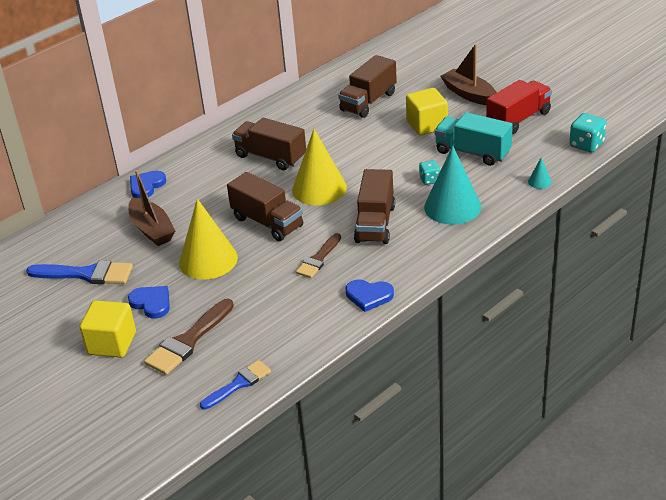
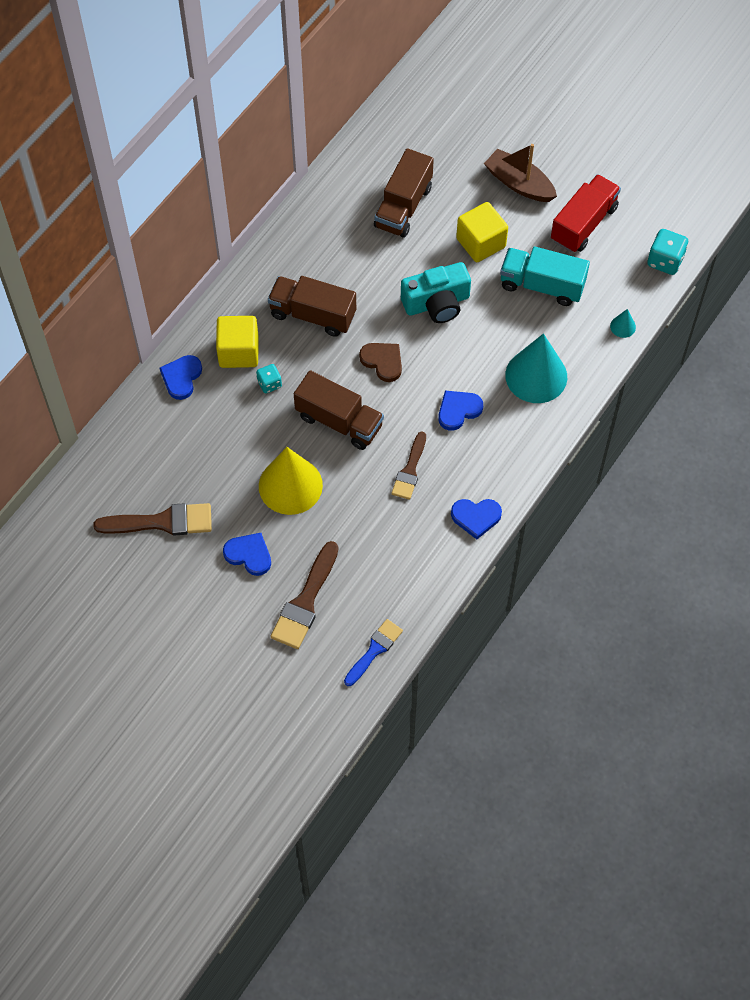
camera: 15 degrees left, 25 degrees up
blue brush [26,260,133,284] -> brown brush [93,503,212,536]
yellow cube [80,301,136,358] -> yellow cube moved to [216,316,259,368]
brown boat [128,170,175,246] -> none
yellow cone [292,129,347,205] -> brown heart [359,343,402,382]
brown truck [354,169,395,244] -> blue heart [438,391,483,431]
turquoise dice [419,160,440,185] -> turquoise dice moved to [256,364,282,393]
none -> turquoise camera [401,262,471,323]

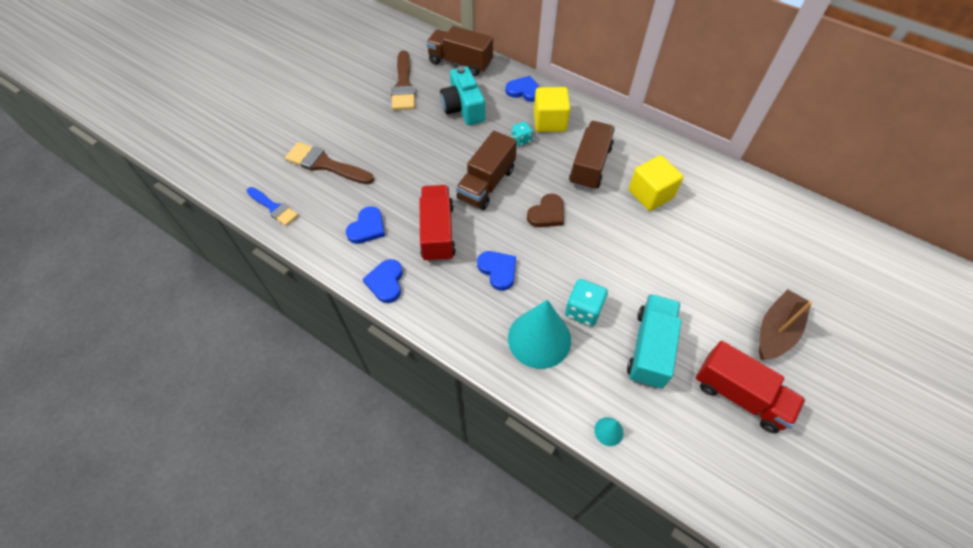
camera: 90 degrees right, 5 degrees down
blue heart [223,533,271,576] -> blue heart moved to [346,206,385,244]
yellow cone [259,447,323,515] -> none
brown truck [374,148,434,238] -> brown truck moved to [426,26,493,76]
brown brush [391,431,426,500] -> red truck [420,185,456,262]
turquoise camera [401,262,471,323] -> turquoise camera moved to [440,66,485,125]
yellow cube [456,202,508,262] -> yellow cube moved to [629,155,684,211]
turquoise dice [647,229,688,275] -> turquoise dice moved to [565,279,608,326]

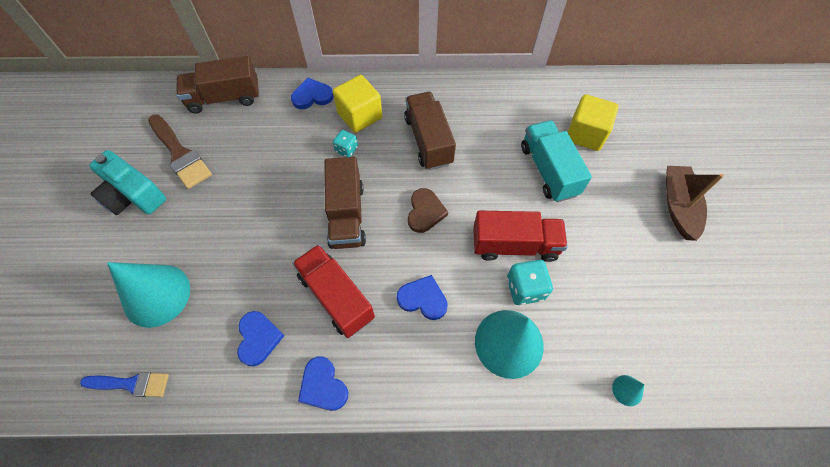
camera: 35 degrees left, 5 degrees up
brown brush [285,142,374,184] -> turquoise cone [107,262,190,328]
turquoise camera [440,66,485,125] -> turquoise camera moved to [89,150,166,215]
turquoise truck [627,294,682,389] -> turquoise truck moved to [521,120,592,202]
yellow cube [629,155,684,211] -> yellow cube moved to [568,94,619,151]
red truck [696,341,806,433] -> red truck moved to [473,210,568,262]

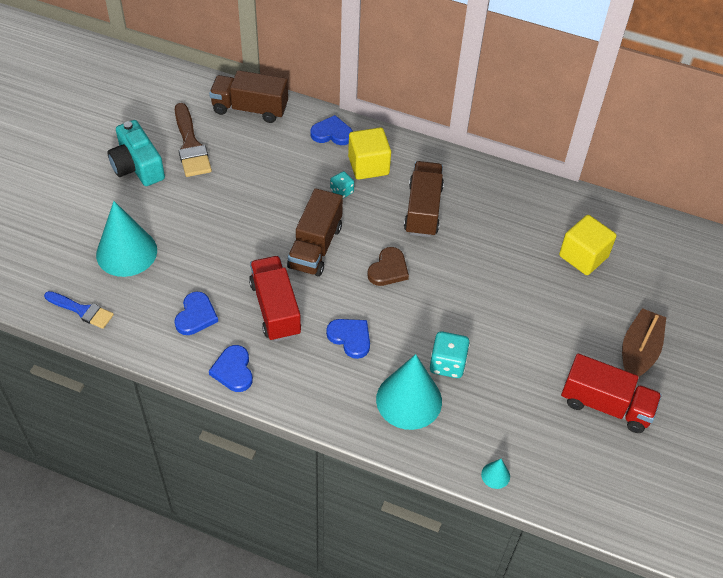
camera: 20 degrees right, 10 degrees down
red truck [473,210,568,262] -> red truck moved to [561,354,662,433]
turquoise truck [521,120,592,202] -> none

